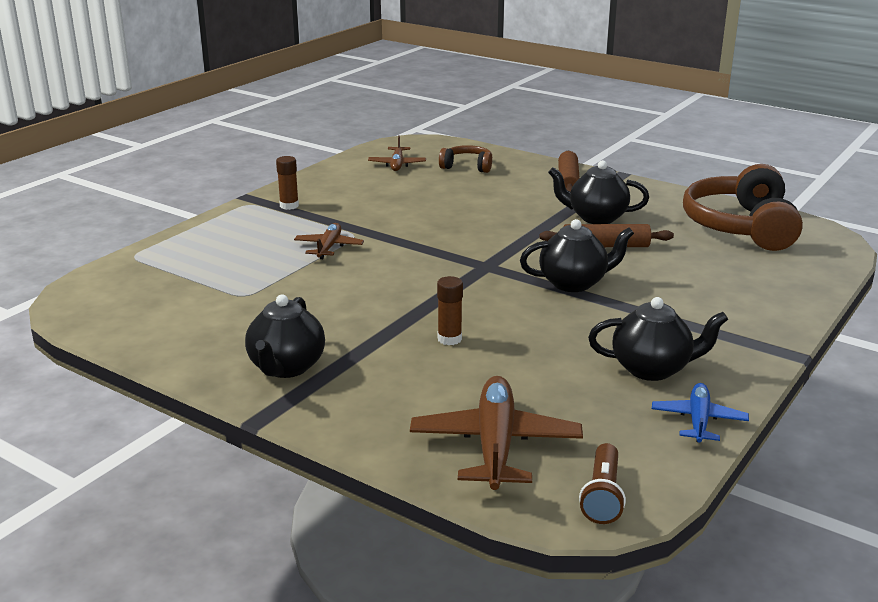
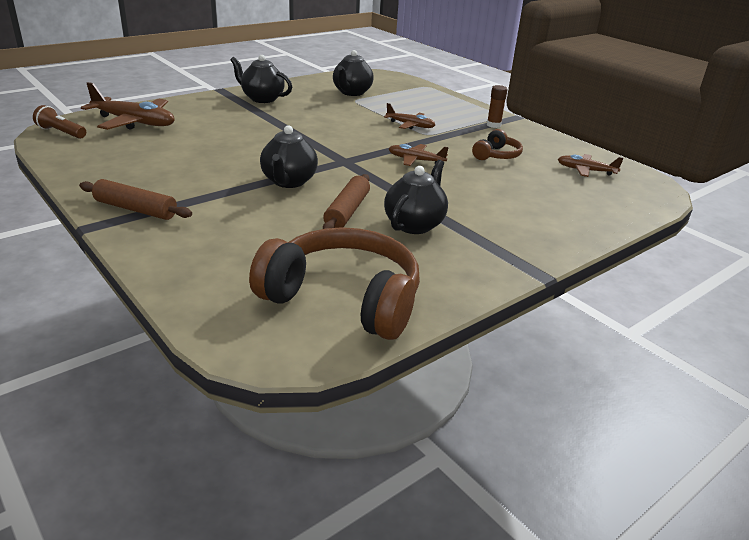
camera: 105 degrees right, 5 degrees up
brown glue stick [437,276,463,345] -> none
brown headphones [439,145,492,173] -> brown headphones moved to [472,129,523,160]
brown rolling pin [558,151,580,192] -> brown rolling pin moved to [79,179,192,220]
black teapot [588,297,728,381] -> black teapot moved to [333,50,373,96]
blue plane [652,383,749,443] -> none
none -> brown plane [389,144,449,166]

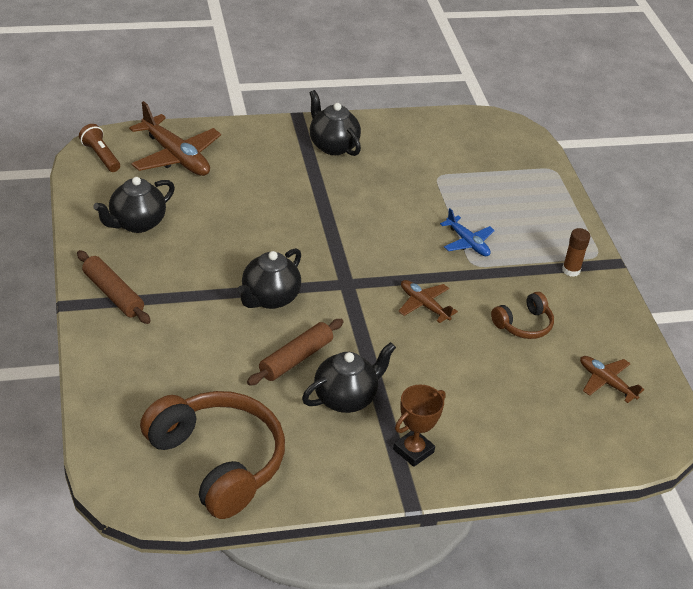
camera: 25 degrees right, 10 degrees up
black teapot [333,50,373,96] -> black teapot moved to [93,177,175,233]
brown plane [384,103,435,129] -> blue plane [440,208,495,256]
none -> brown trophy [393,385,446,467]

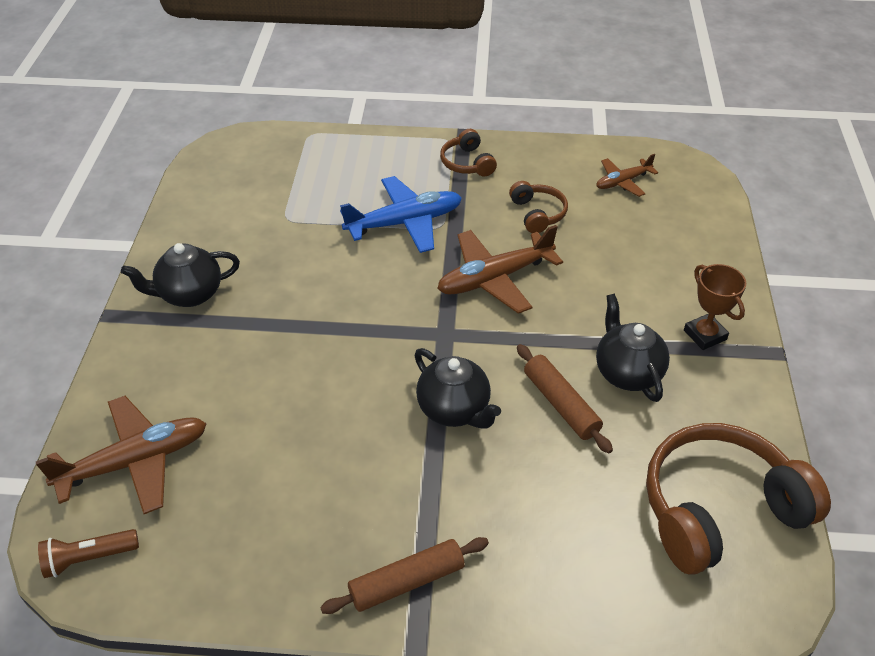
camera: 70 degrees left, 5 degrees up
black teapot [93,177,175,233] -> none
brown plane [398,280,458,323] -> brown plane [437,225,563,314], size x1.75
blue plane [440,208,495,256] -> blue plane [340,176,462,253], size x1.75
brown glue stick [562,228,590,277] -> brown headphones [440,129,497,176]

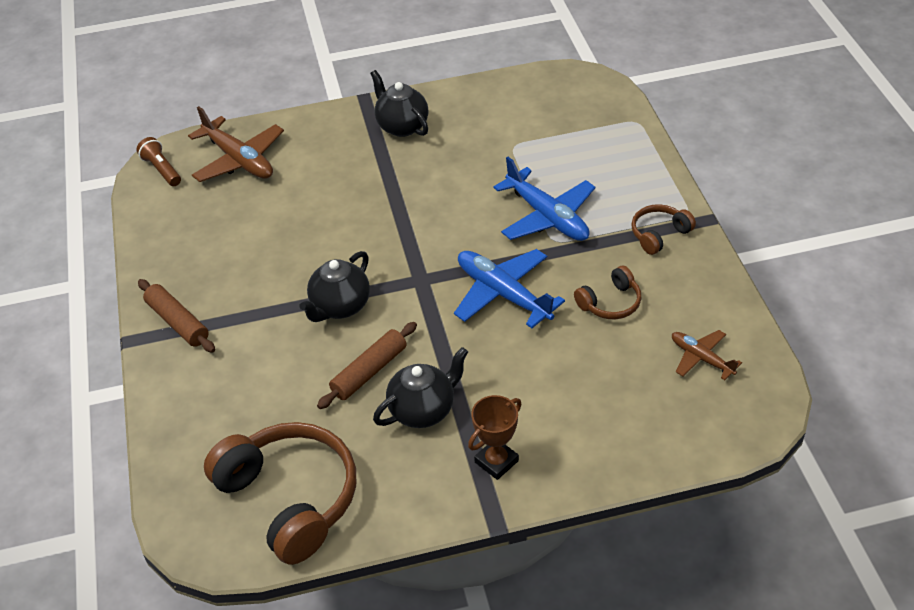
camera: 75 degrees right, 0 degrees up
brown plane [437,225,563,314] -> blue plane [454,249,565,328]

